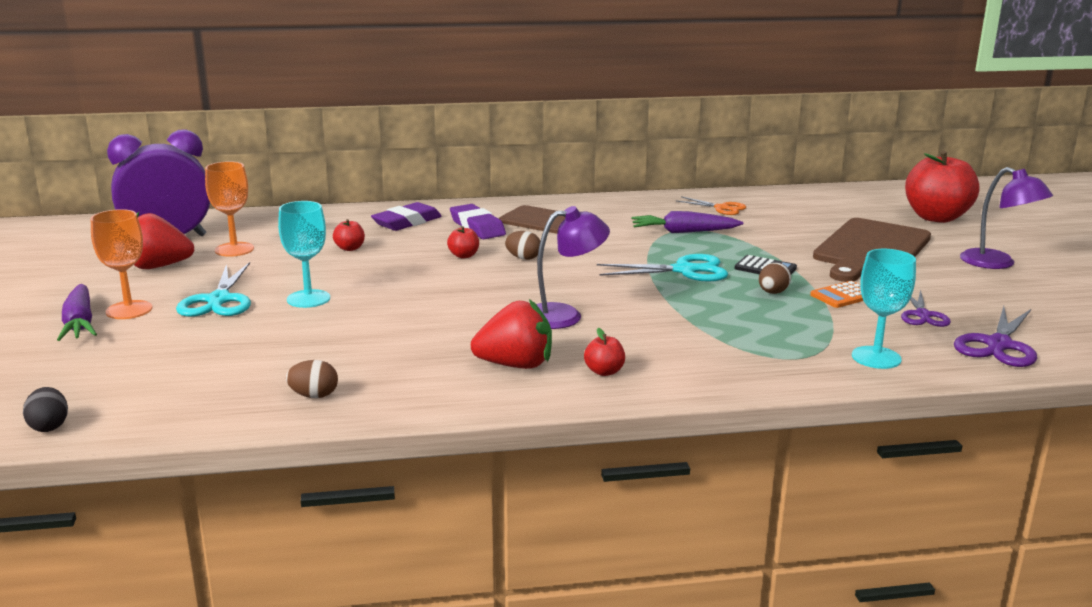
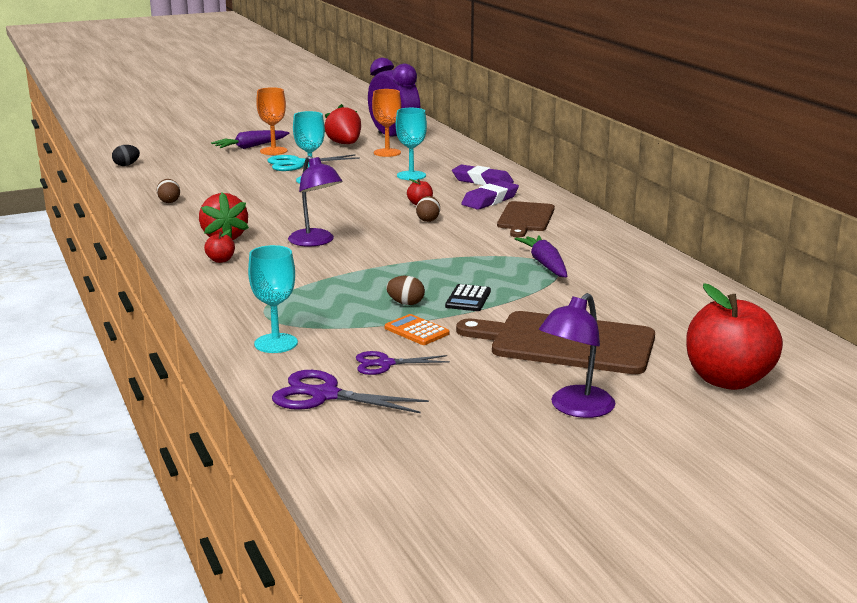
camera: 75 degrees right, 0 degrees up
red apple [333,219,365,251] -> turquoise goblet [396,108,427,180]
turquoise scissors [597,254,728,282] -> none
orange scissors [676,196,746,215] -> none

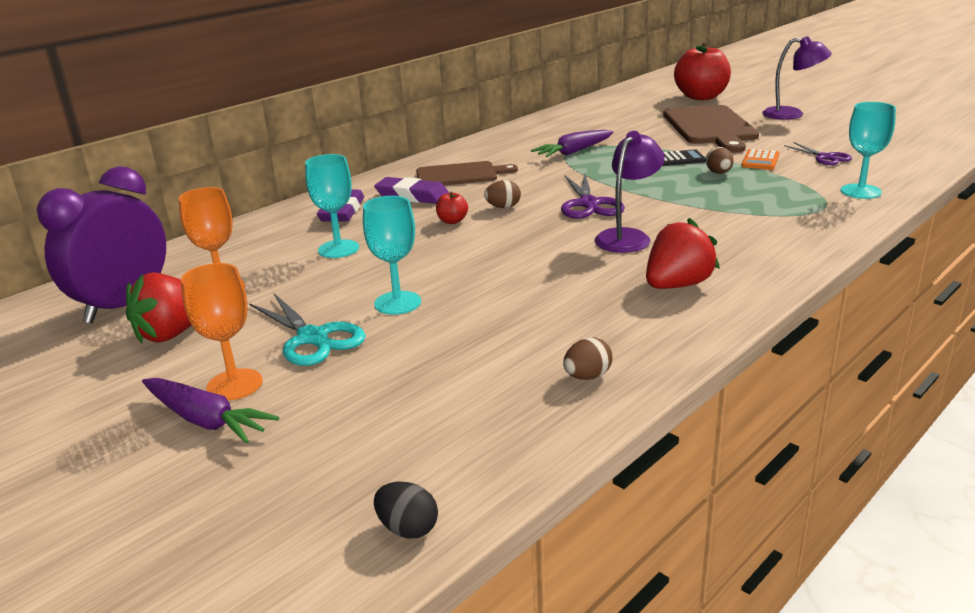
camera: 110 degrees left, 5 degrees up
red apple [204,229,235,263] -> none
purple scissors [272,370,429,413] -> purple scissors moved to [561,173,625,219]

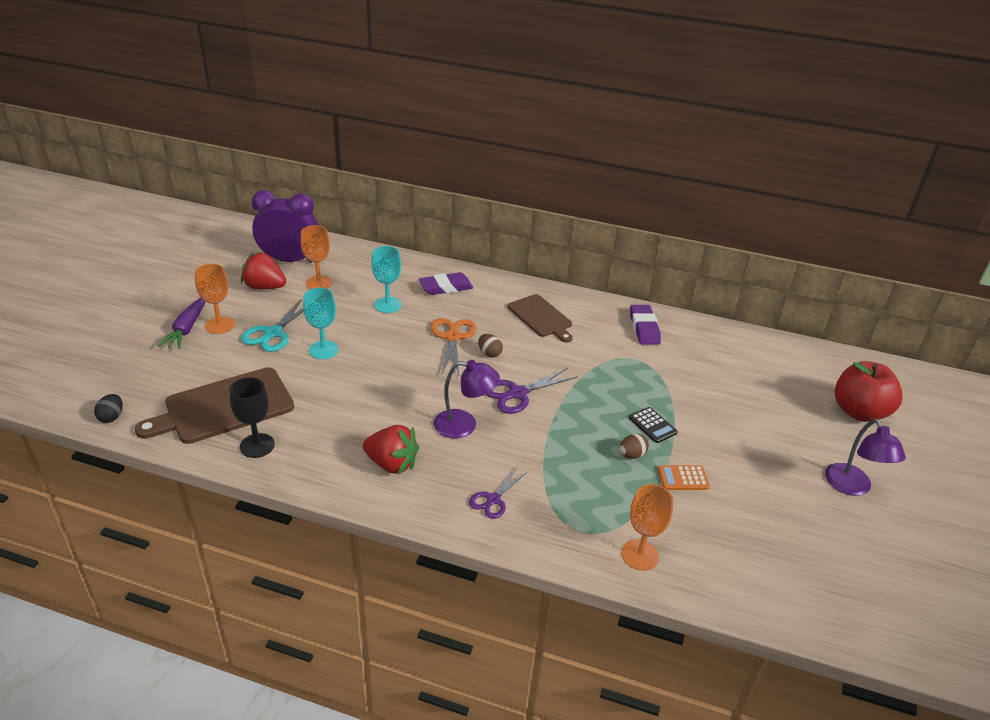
camera: 60 degrees right, 10 degrees up
purple eraser [374,177,449,204] -> purple eraser moved to [630,305,661,345]
red apple [436,192,468,224] -> orange scissors [431,318,477,375]
purple carrot [531,130,613,157] -> none
brown egg [563,337,613,380] -> black goblet [229,377,275,458]
brown cutting board [663,105,759,153] -> brown cutting board moved to [135,367,294,444]
purple scissors [784,142,852,165] -> purple scissors moved to [469,468,526,519]
turquoise goblet [840,102,896,199] -> orange goblet [621,484,674,571]

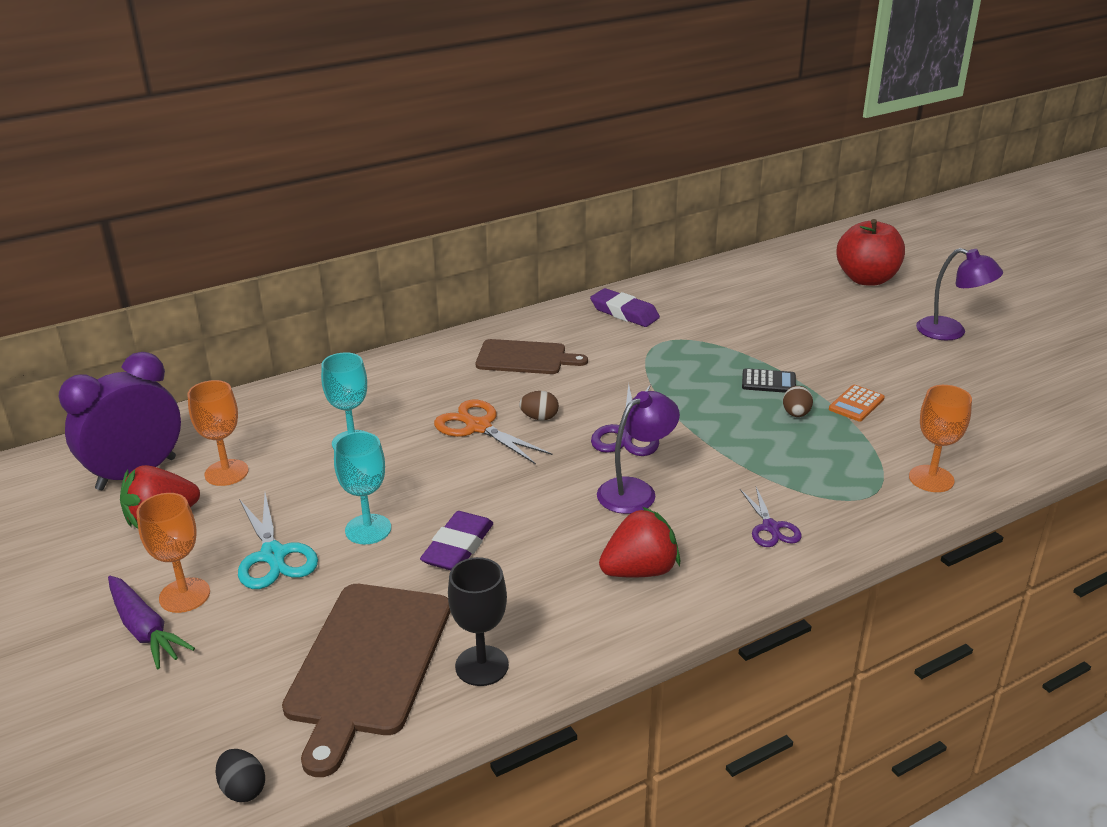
camera: 45 degrees left, 5 degrees down
purple eraser [419,272,473,295] -> purple eraser moved to [420,511,493,570]

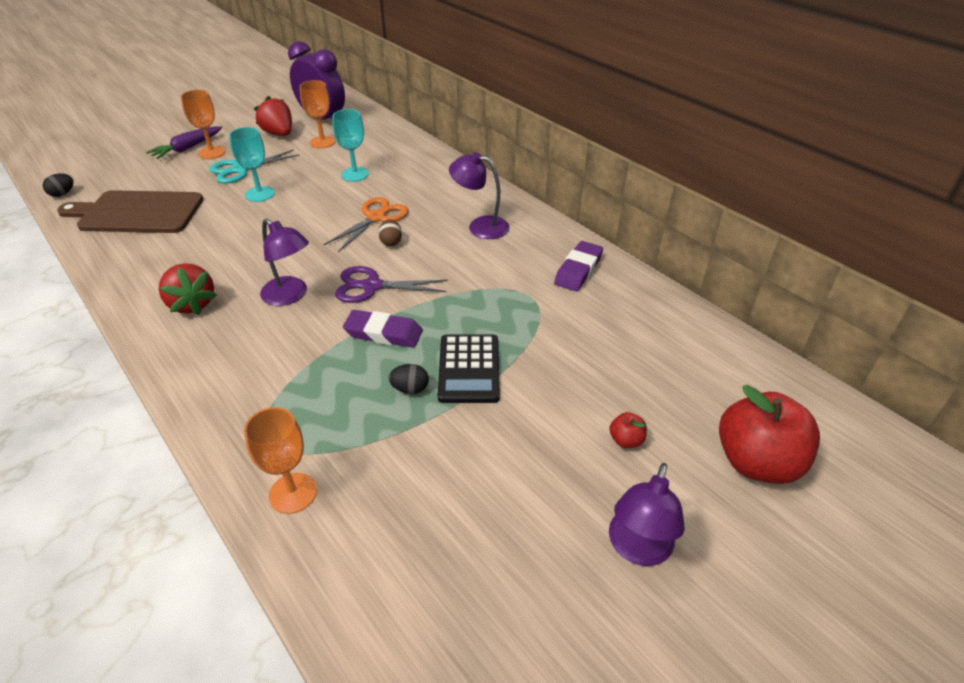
camera: 80 degrees right, 10 degrees up
purple eraser [420,511,493,570] -> purple eraser moved to [343,310,423,348]
black goblet [448,557,509,686] -> none
brown cutting board [476,339,588,374] -> purple lamp [449,152,510,239]
purple scissors [740,487,802,547] -> none
black calculator [742,368,796,393] -> black calculator [438,334,500,403], size x1.67
brown egg [783,386,813,417] -> black egg [388,364,429,394]
orange calculator [829,385,885,422] -> none
none -> red apple [609,412,647,448]

